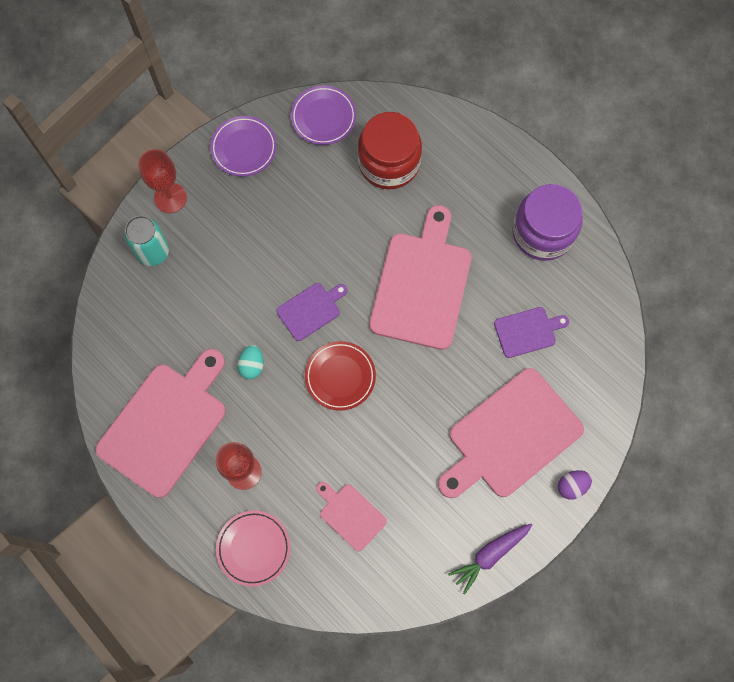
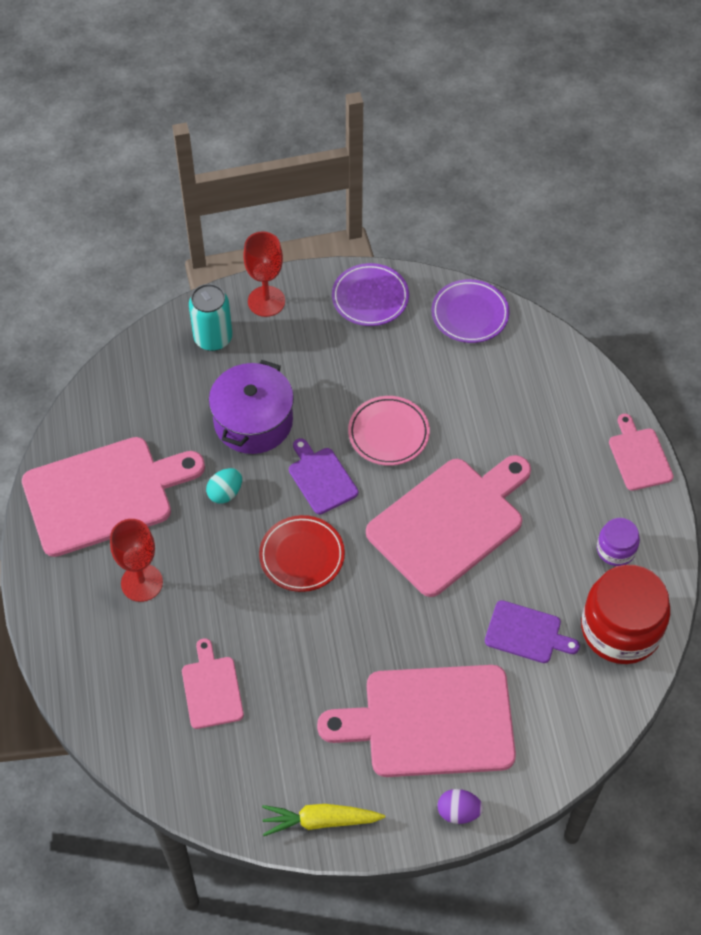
camera: 35 degrees right, 15 degrees down
pink plate [216,510,291,587] -> pink plate moved to [348,396,430,466]
purple cutting board [276,283,347,341] -> purple cutting board turned 120 degrees counterclockwise [289,438,358,515]
red jar [358,112,422,190] -> red jar moved to [581,565,670,664]
purple carrot [448,524,532,595] -> yellow carrot [262,804,385,836]
purple jar [512,184,583,261] -> purple jar [597,518,640,566], size x0.50
none -> purple pot [209,360,294,454]
none -> pink cutting board [609,414,674,491]

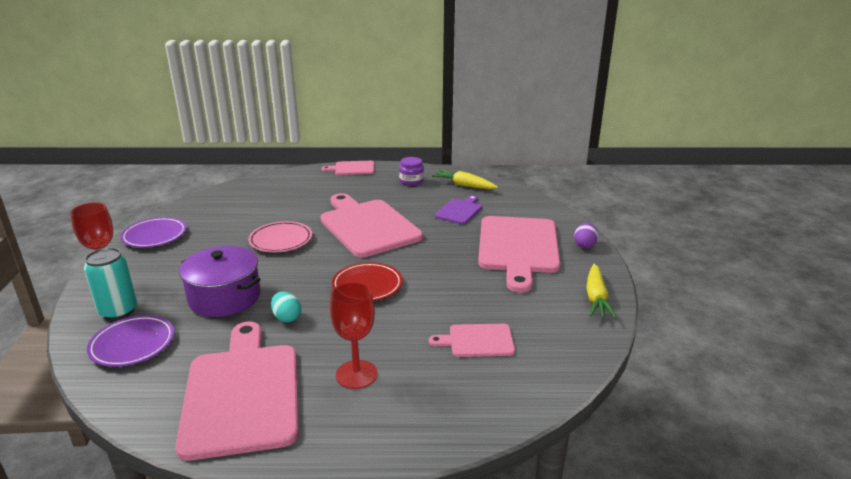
camera: 80 degrees left, 30 degrees down
purple cutting board [289,438,358,515] -> none
purple plate [432,279,510,343] -> purple plate moved to [87,315,174,367]
red jar [581,565,670,664] -> yellow carrot [432,170,498,189]

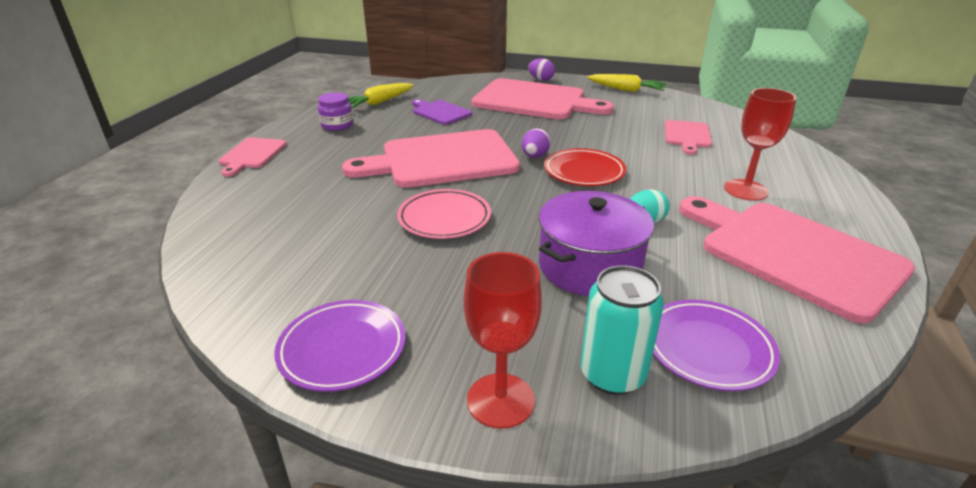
camera: 75 degrees left, 5 degrees up
pink cutting board [175,322,299,461] -> pink cutting board turned 45 degrees clockwise [679,196,915,324]
none -> purple egg [522,128,551,158]

